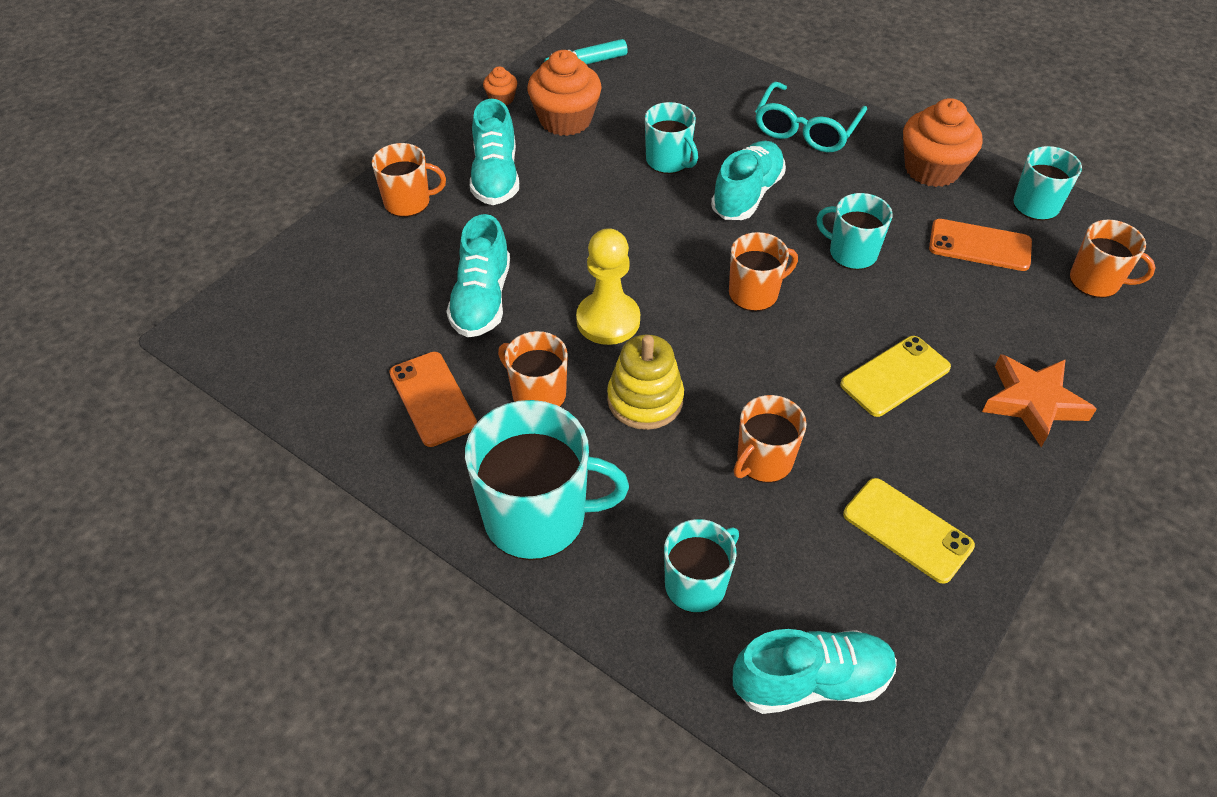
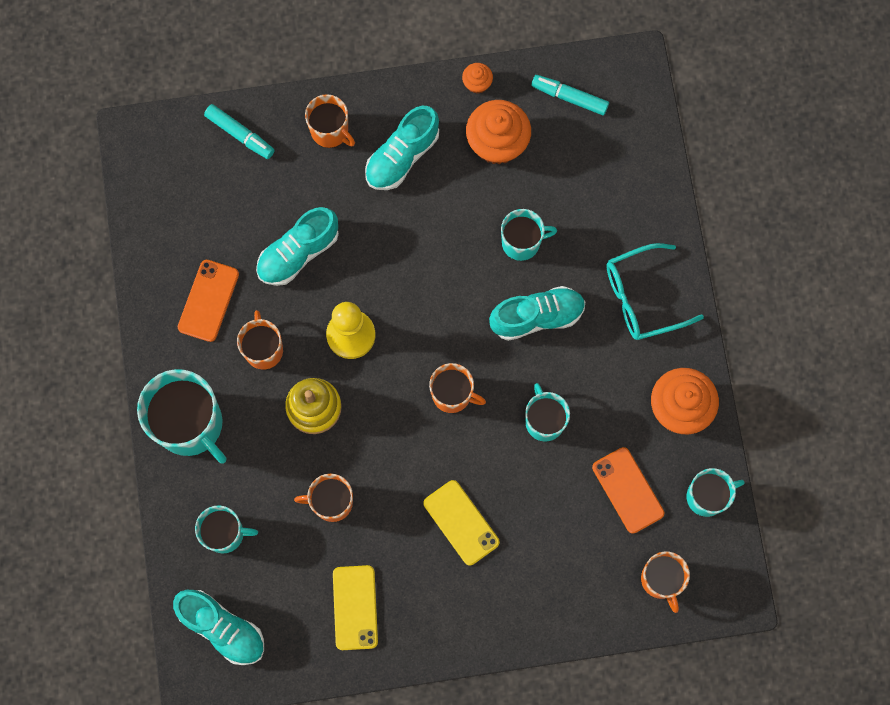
camera: 45 degrees right, 25 degrees up
turquoise mug [645,102,698,174] -> turquoise mug turned 105 degrees counterclockwise [501,209,557,261]
yellow phone [840,336,951,417] -> yellow phone turned 45 degrees clockwise [423,480,500,566]
orange star [982,354,1097,447] -> none
none -> turquoise marker [204,104,275,159]

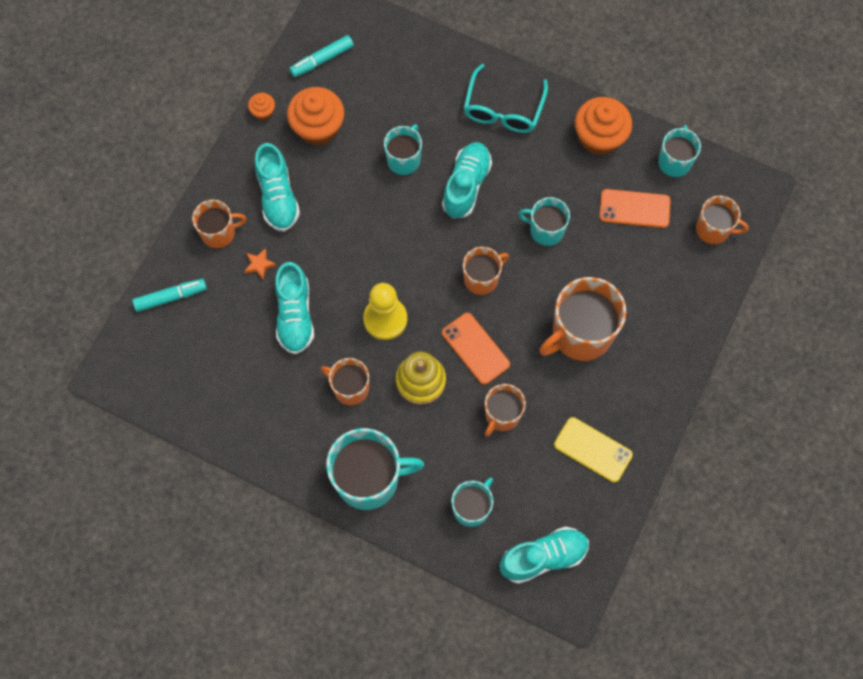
camera: 55 degrees left, 5 degrees down
orange phone [178,260,239,342] -> orange phone moved to [442,313,510,385]
yellow phone [423,480,500,566] -> orange mug [539,277,626,361]
none -> orange star [244,248,277,281]

